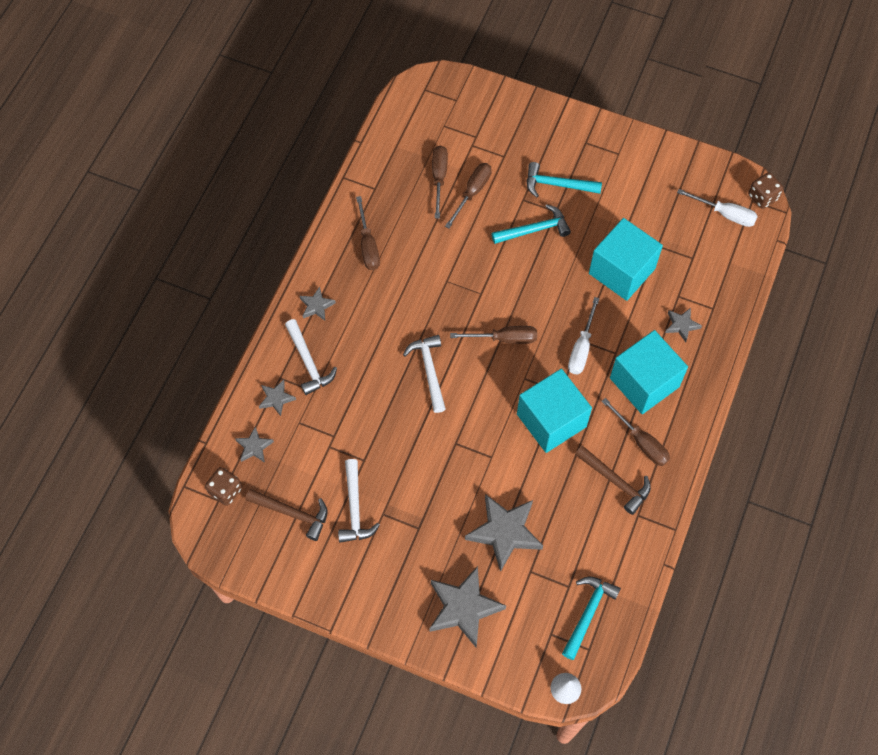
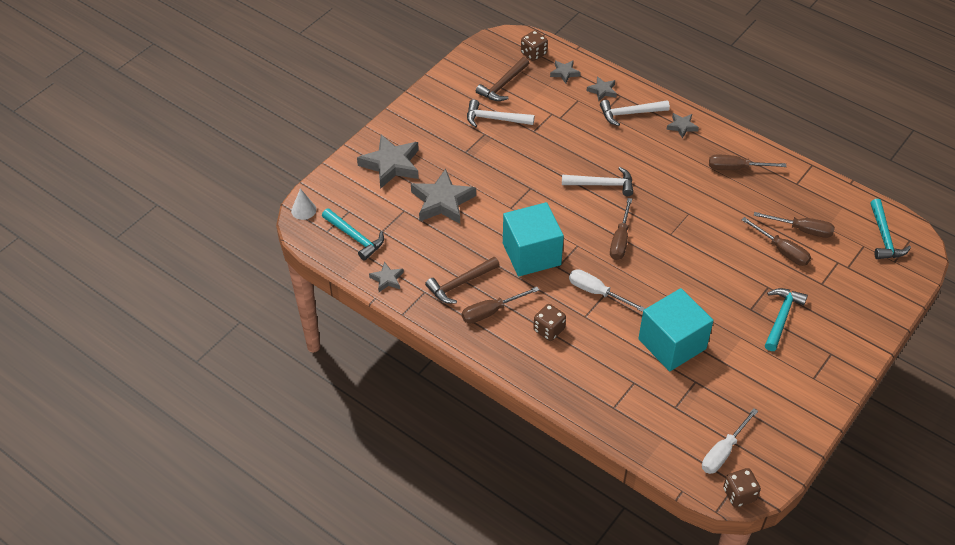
camera: 105 degrees right, 15 degrees down
turquoise hammer [491,204,571,244] -> turquoise hammer moved to [870,199,911,259]
turquoise cube [610,330,688,414] -> brown dice [533,304,566,341]
grey star [665,308,702,342] -> grey star moved to [369,262,404,292]

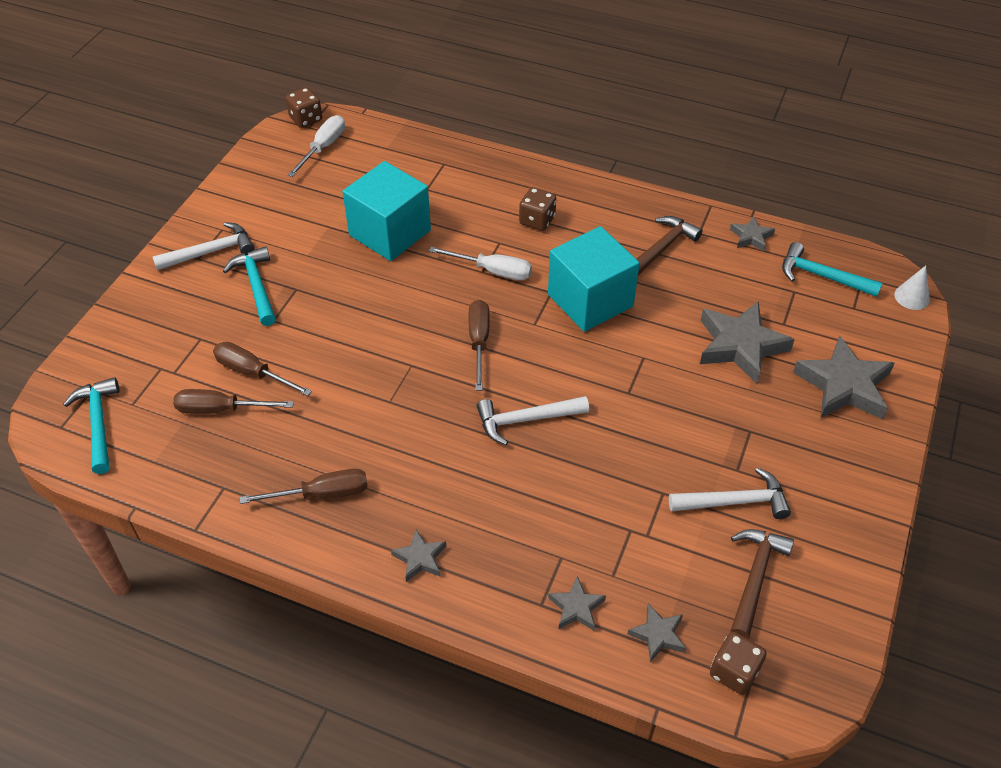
camera: 165 degrees right, 0 degrees up
brown screwdriver [462,287,539,324] -> none
white hammer [600,100,670,126] -> white hammer moved to [153,222,255,270]
turquoise hammer [765,288,808,351] -> turquoise hammer turned 150 degrees clockwise [223,246,276,326]

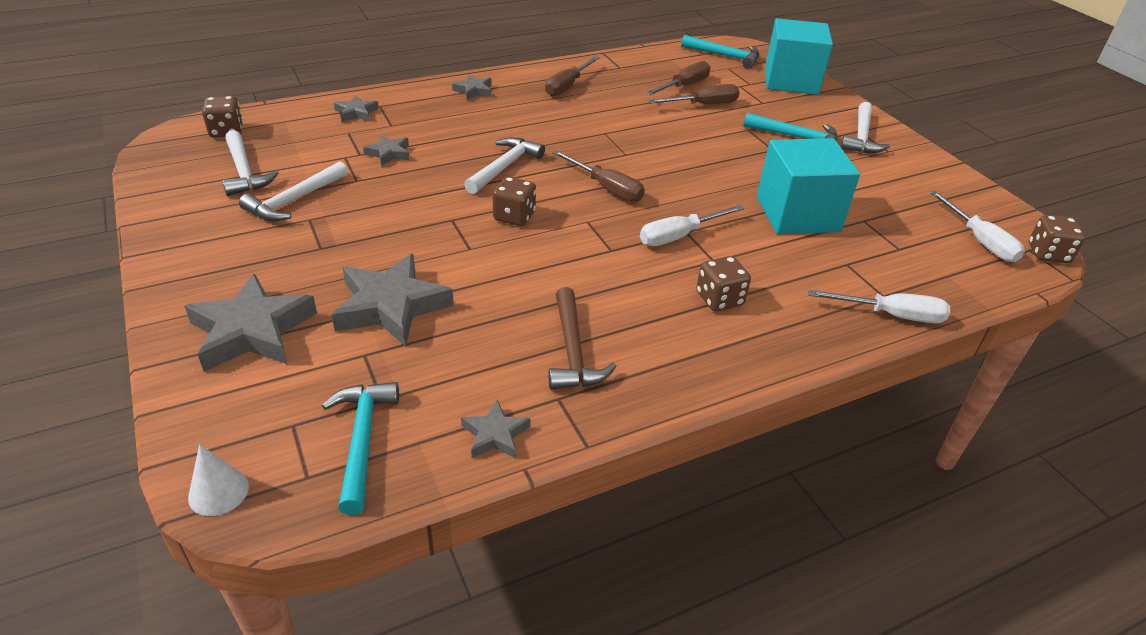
camera: 130 degrees right, 10 degrees down
turquoise cube [548,226,640,332] -> turquoise cube moved to [765,18,833,95]
grey star [628,604,686,662] -> grey star moved to [363,135,409,166]
brown hammer [730,529,794,639] -> white hammer [222,130,279,196]
turquoise hammer [782,242,882,297] -> turquoise hammer turned 75 degrees counterclockwise [322,382,399,515]
none -> brown dice [493,177,536,226]
none -> white screwdriver [808,290,950,323]

